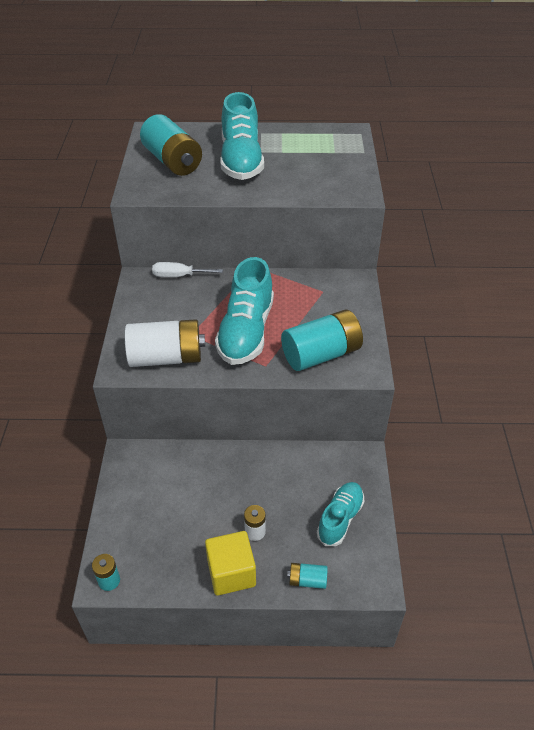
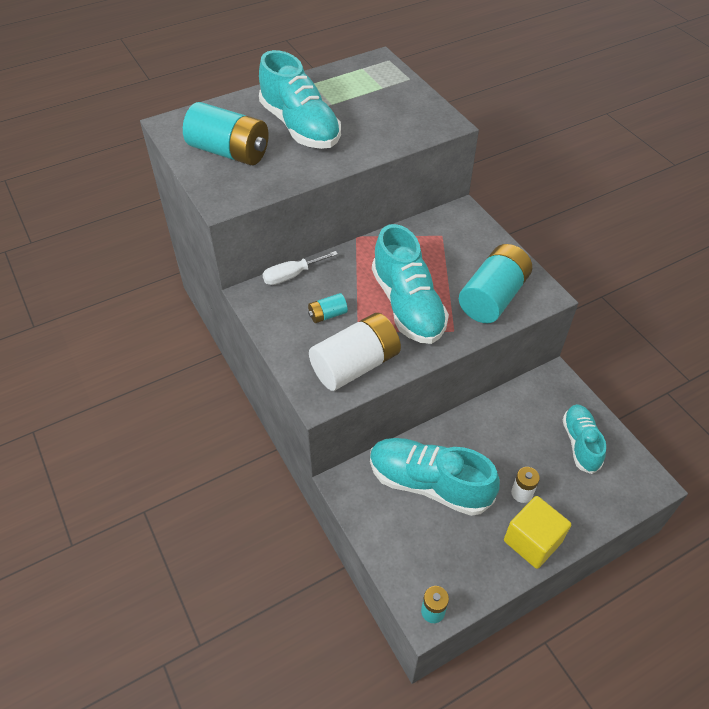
camera: 30 degrees left, 5 degrees up
turquoise battery [287,563,327,589] -> turquoise battery moved to [308,293,348,323]
none -> turquoise shoe [370,438,500,516]

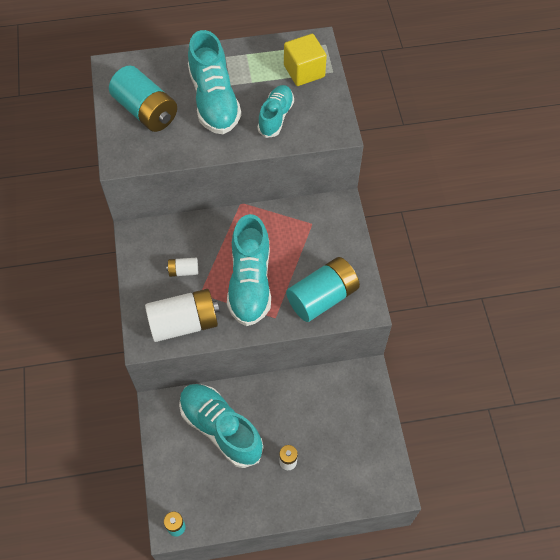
camera: 20 degrees right, 10 degrees up
white screwdriver [262,251,338,285] -> none
turquoise battery [308,293,348,323] -> white battery [166,258,198,277]
yellow cube [504,496,571,569] -> yellow cube moved to [284,34,327,86]
turquoise shoe [562,404,606,474] -> turquoise shoe moved to [257,85,294,138]

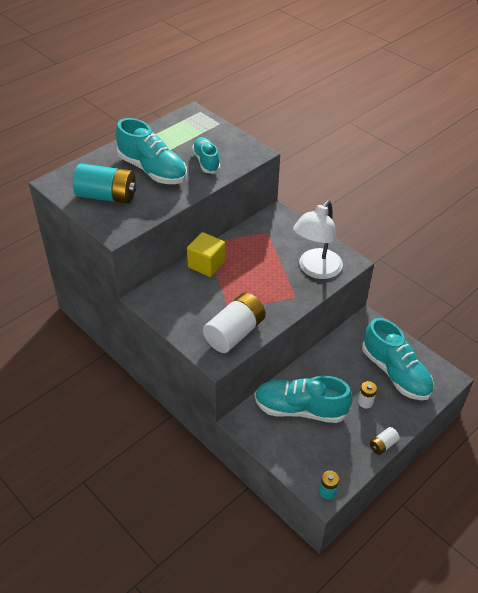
camera: 35 degrees left, 15 degrees down
white battery [166,258,198,277] -> white battery moved to [370,427,400,455]
turquoise shoe [227,214,271,326] -> turquoise shoe moved to [362,318,434,400]
yellow cube [284,34,327,86] -> yellow cube moved to [187,232,225,277]
turquoise battery [286,257,360,322] -> white lamp [293,201,343,279]

